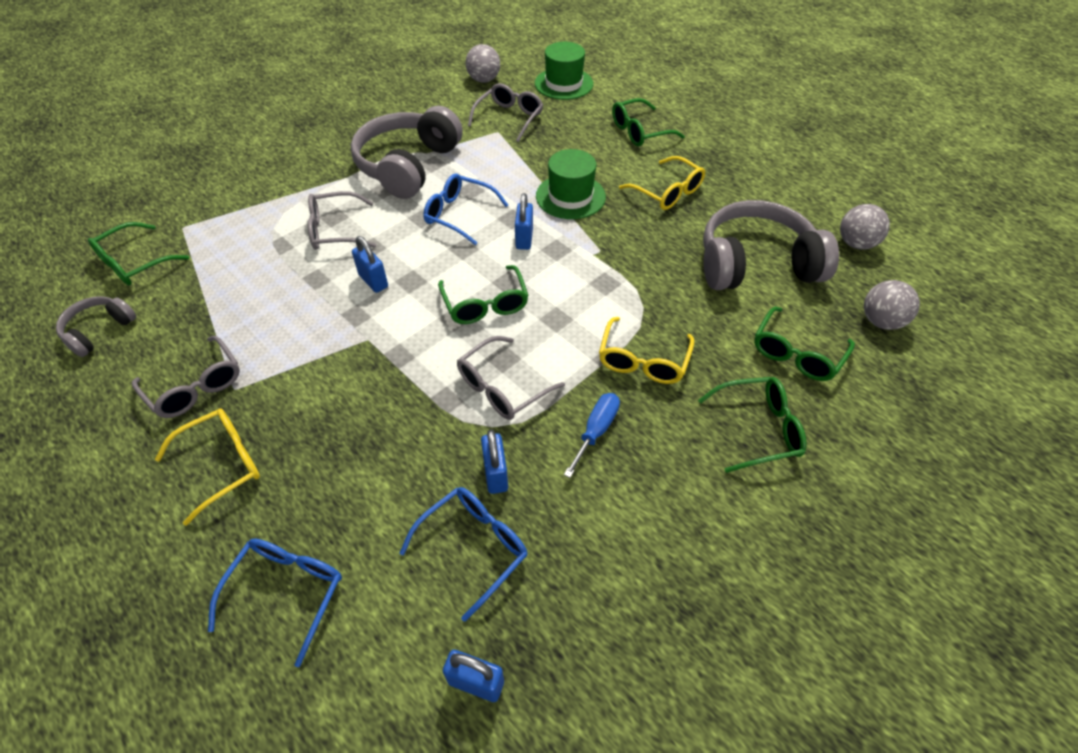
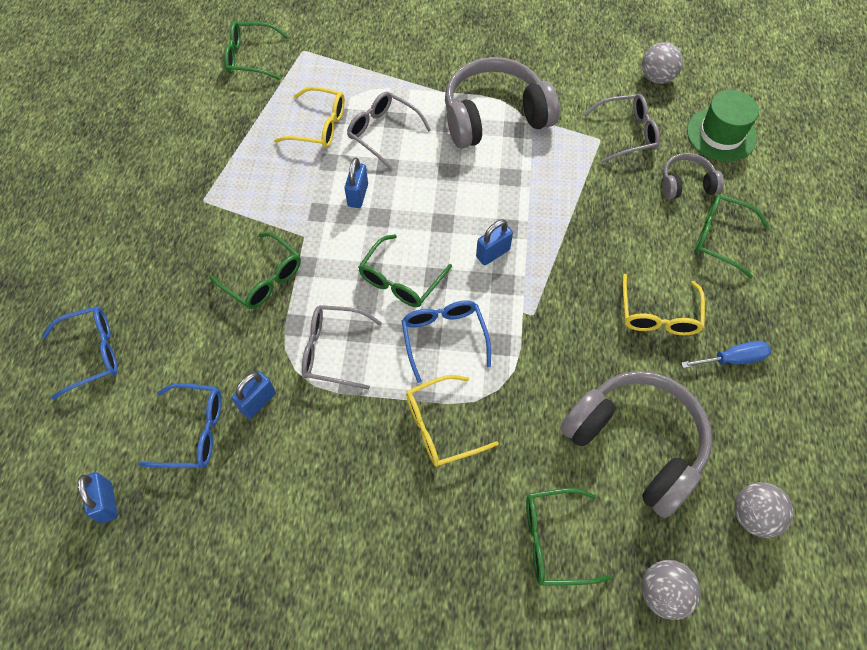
camera: 50 degrees right, 10 degrees up
grey headphones [56,296,136,357] -> grey headphones moved to [662,153,724,199]
grey glasses [132,336,240,418] -> none
yellow glasses [155,408,260,525] -> yellow glasses moved to [274,87,345,148]
blue glasses [423,173,508,245] -> blue glasses moved to [402,300,491,383]
green hat [536,149,606,219] -> none
blue screwdriver [564,393,620,478] -> blue screwdriver moved to [681,341,771,368]
green glasses [698,377,807,473] -> green glasses moved to [209,232,301,309]

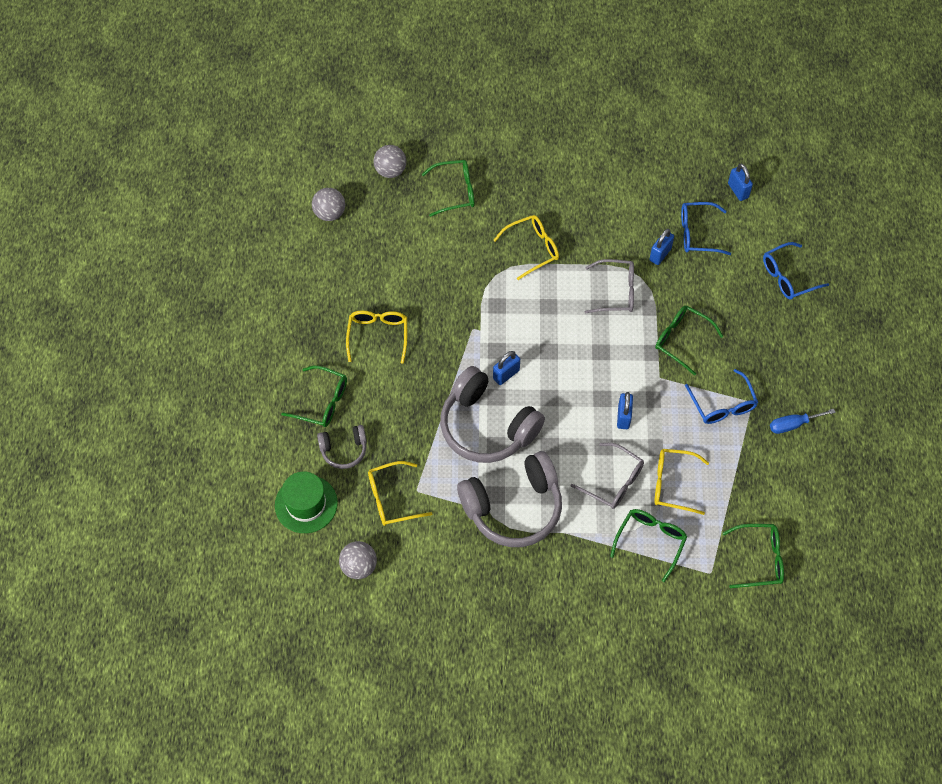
camera: 175 degrees right, 0 degrees up
green glasses [358,234,452,307] -> green glasses moved to [610,509,687,582]
blue glasses [402,300,491,383] -> blue glasses moved to [685,369,758,424]
grey headphones [560,371,712,518] -> grey headphones moved to [440,366,545,463]
grey glasses [583,94,660,163] -> yellow glasses [368,461,432,526]
blue screwdriver [681,341,771,368] -> blue screwdriver moved to [770,409,836,434]

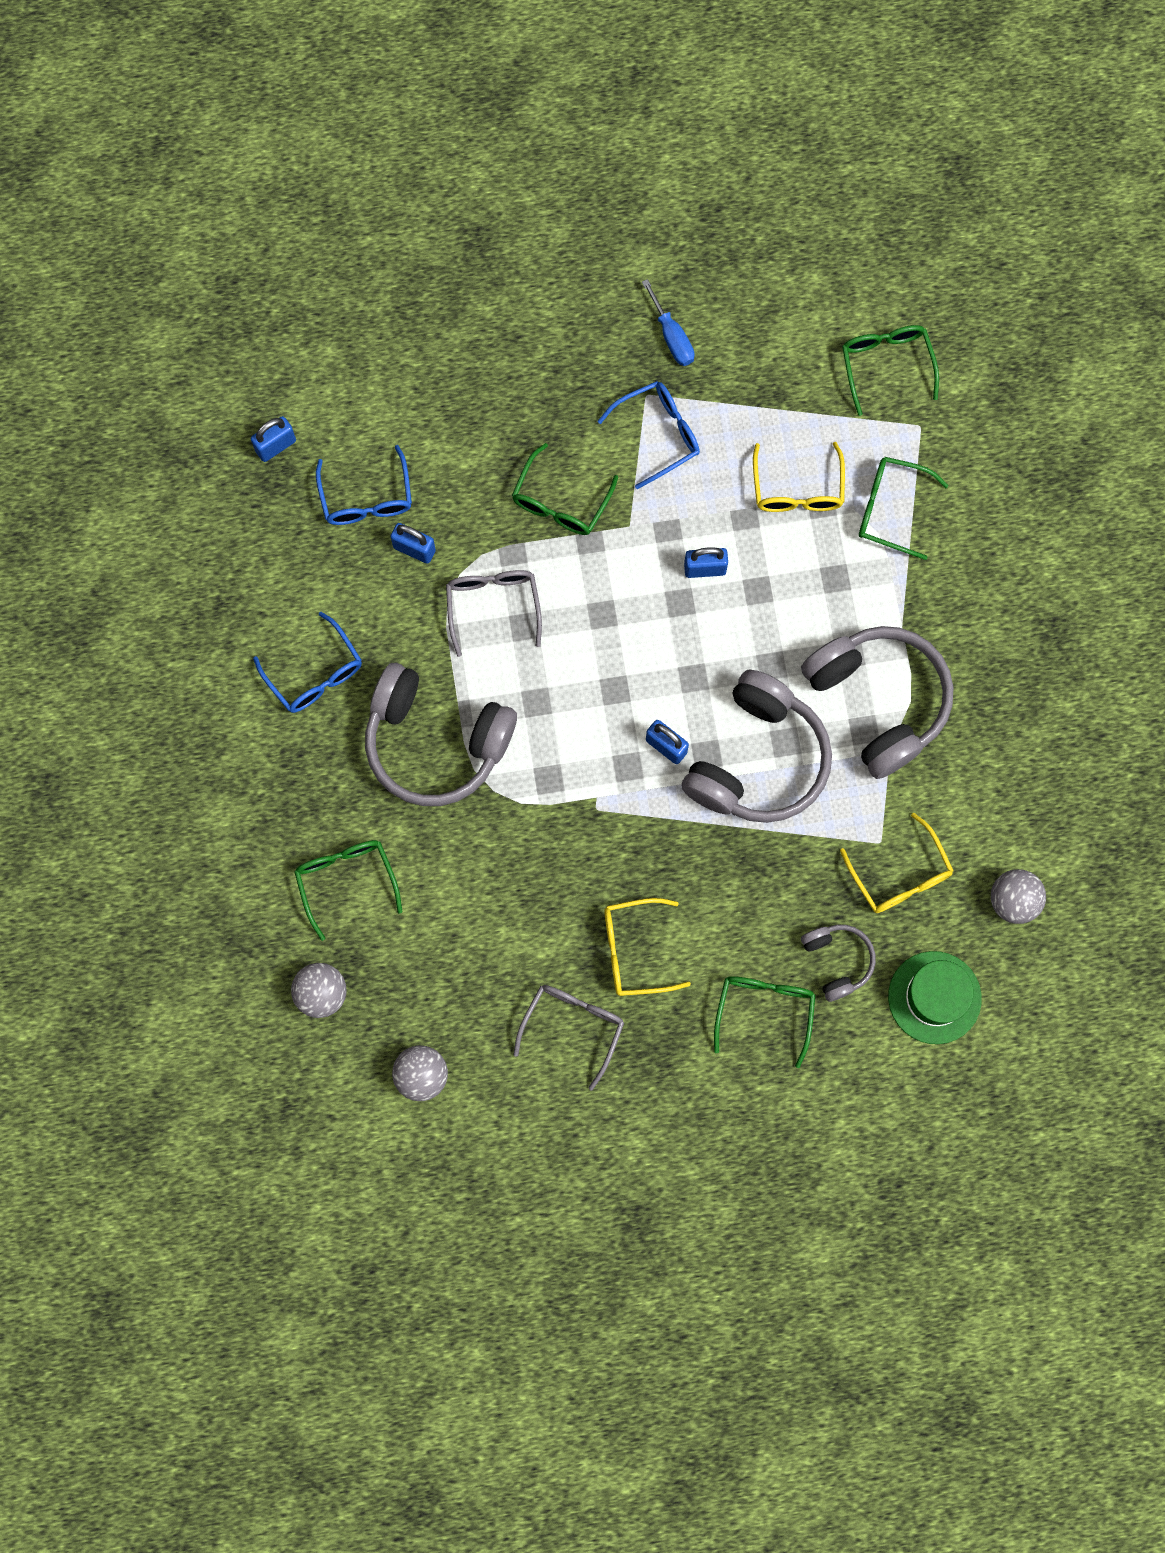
camera: 100 degrees left, 15 degrees up
yellow glasses [494,215,559,280] -> grey headphones [365,663,517,806]
grey glasses [571,443,644,509] -> grey glasses moved to [513,985,624,1090]
blue glasses [763,242,829,300] -> blue glasses moved to [253,611,362,713]

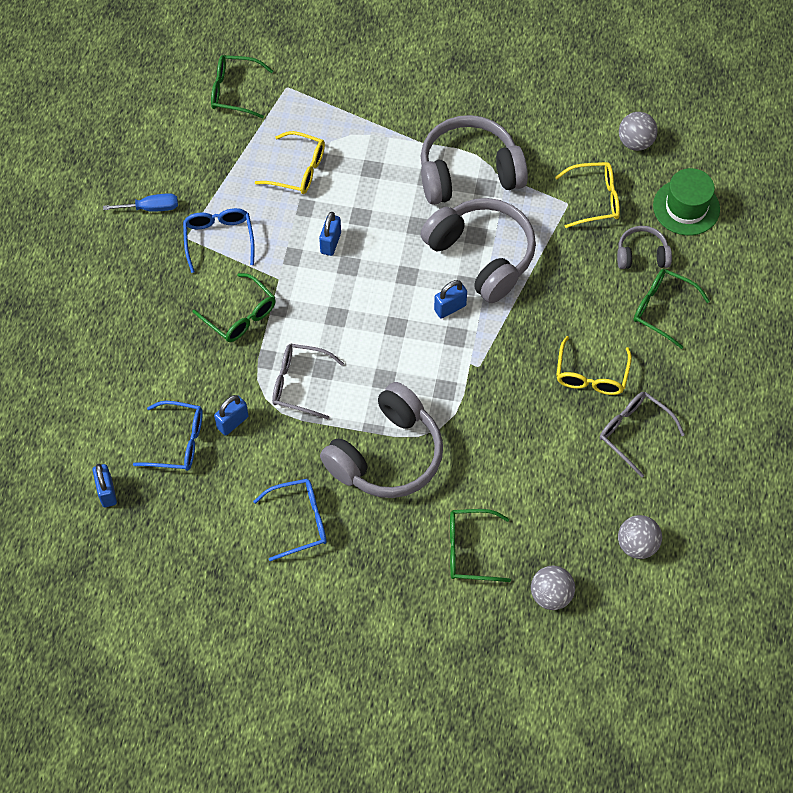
camera: 70 degrees left, 15 degrees down
green glasses [859,457,949,560] -> none

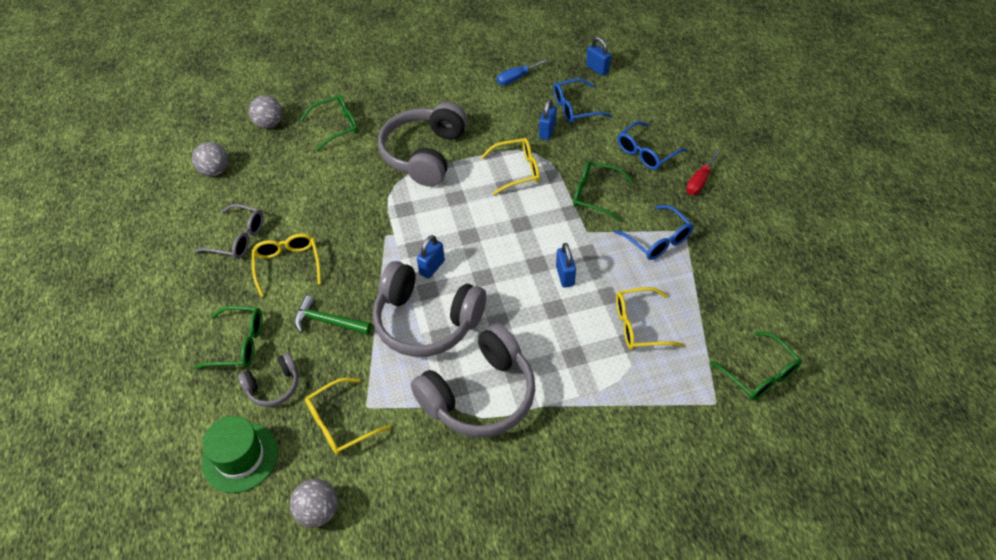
camera: 155 degrees right, 10 degrees down
blue screwdriver [103,193,178,212] -> blue screwdriver moved to [497,59,548,85]
green glasses [211,55,273,118] -> green glasses turned 75 degrees clockwise [710,331,802,400]
blue glasses [253,479,327,561] -> blue glasses moved to [617,121,687,170]
grey glasses [272,344,344,420] -> yellow glasses [481,138,540,195]
none -> green hammer [294,296,372,335]
none -> red screwdriver [686,151,720,195]

